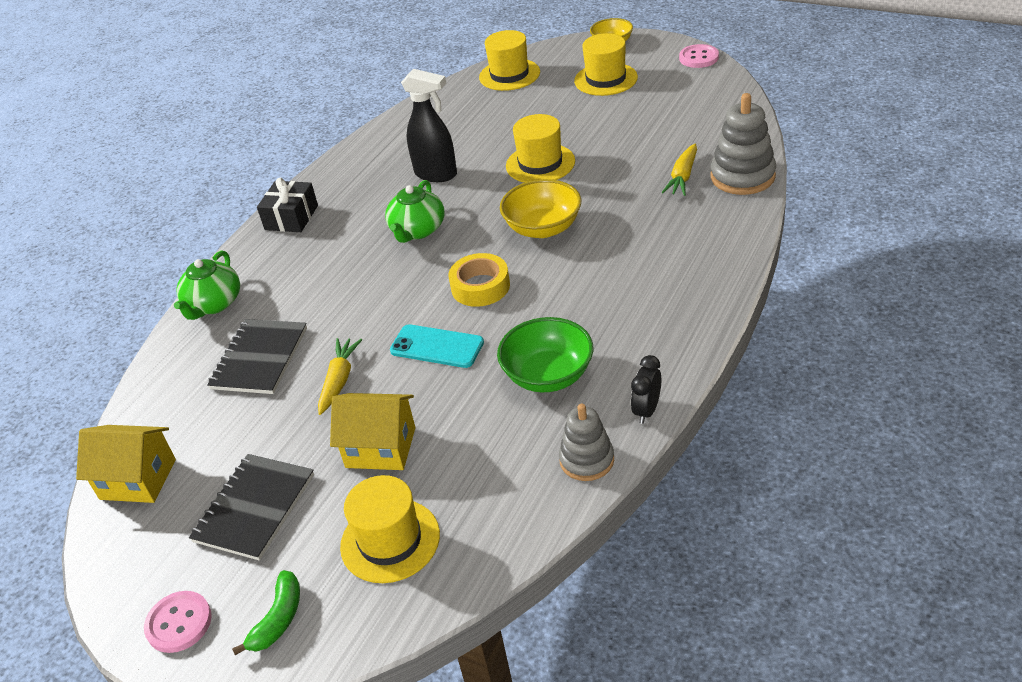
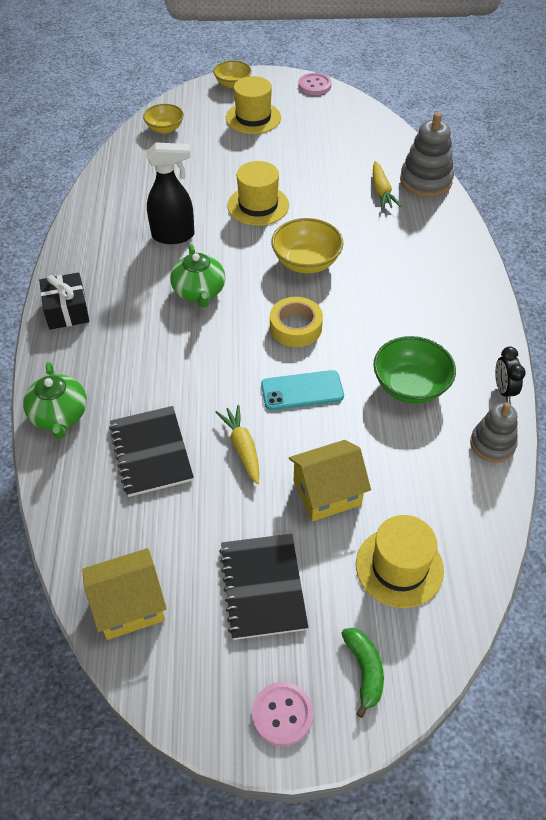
camera: 35 degrees left, 10 degrees up
yellow hat [479,30,540,91] -> yellow bowl [143,104,184,134]

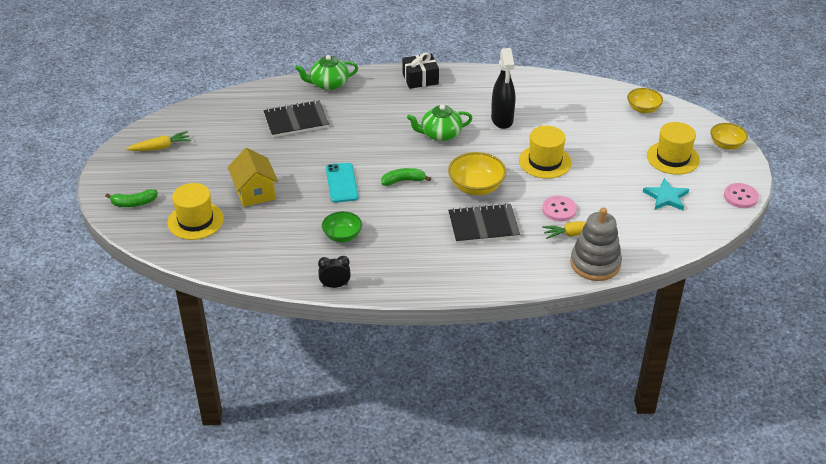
camera: 90 degrees right, 10 degrees down
yellow house [82,548,167,640] -> none
yellow carrot [216,405,259,484] -> yellow carrot moved to [126,131,191,151]
black notebook [219,534,308,640] -> black notebook moved to [448,203,520,244]
pink button [252,682,313,747] -> pink button moved to [542,196,577,221]
yellow tape [270,297,323,347] -> green banana [381,168,431,186]
green bowl [373,336,456,404] -> green bowl [322,211,362,242], size x0.66
grey stacking toy [470,402,518,462] -> none
none -> turquoise star [643,178,689,210]

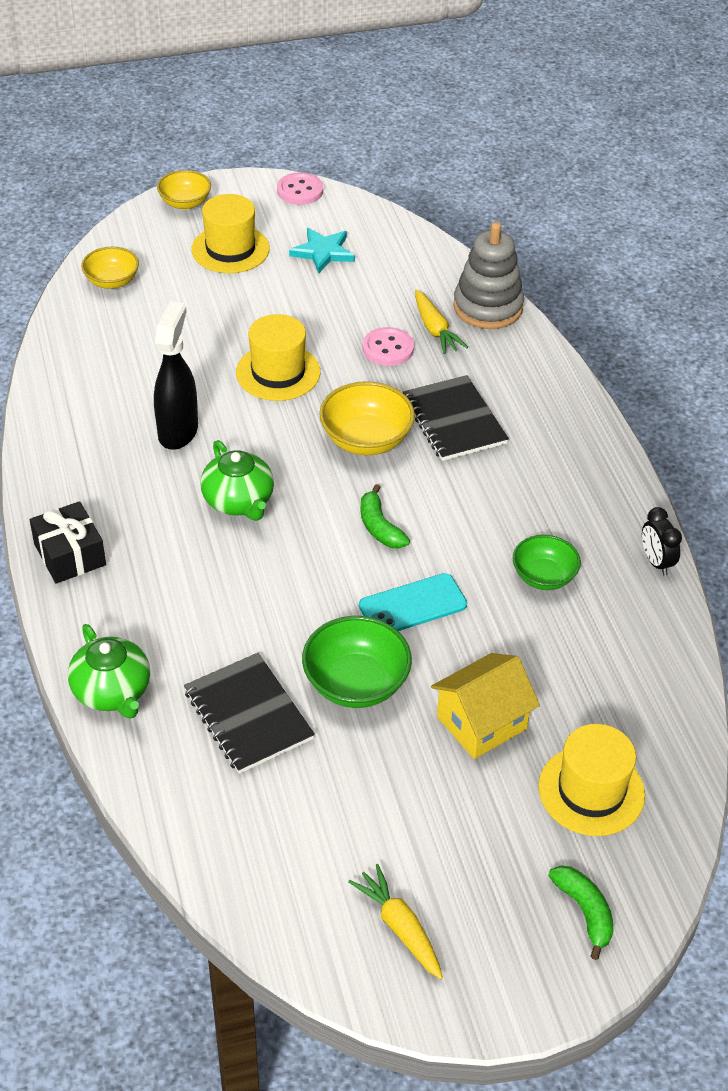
camera: 105 degrees left, 5 degrees up
black spray bottle [491,48,515,129] -> black spray bottle turned 60 degrees counterclockwise [154,301,198,450]
none -> green bowl [302,616,412,708]

